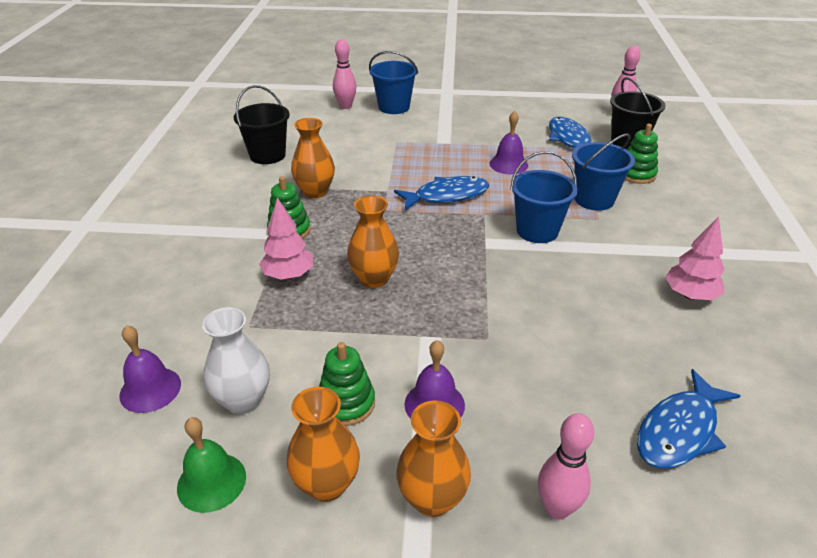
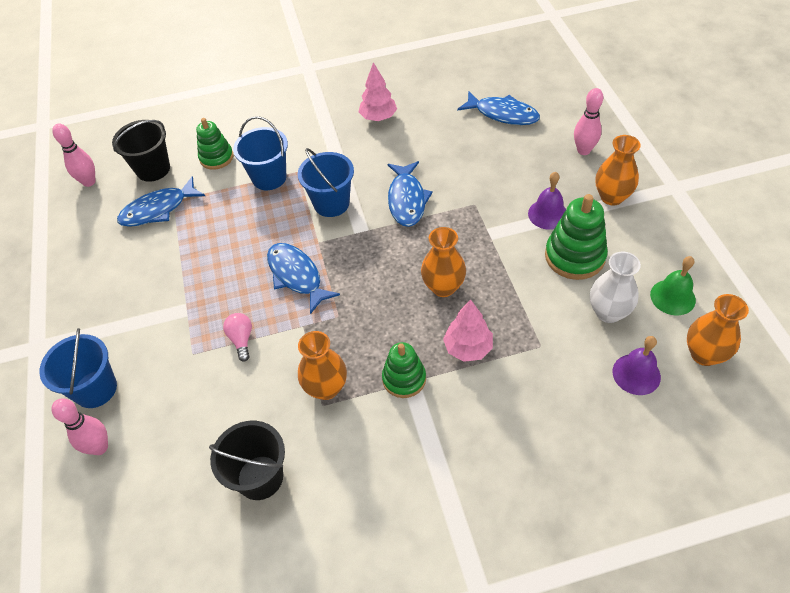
camera: 105 degrees left, 15 degrees up
orange vase [287,387,360,502] -> orange vase moved to [687,294,749,366]
green stacking toy [319,342,375,426] -> green stacking toy [545,194,608,280], size x1.51
purple bell [490,111,528,174] -> none
none -> pink light bulb [223,313,252,362]
none -> blue fish [388,161,433,227]

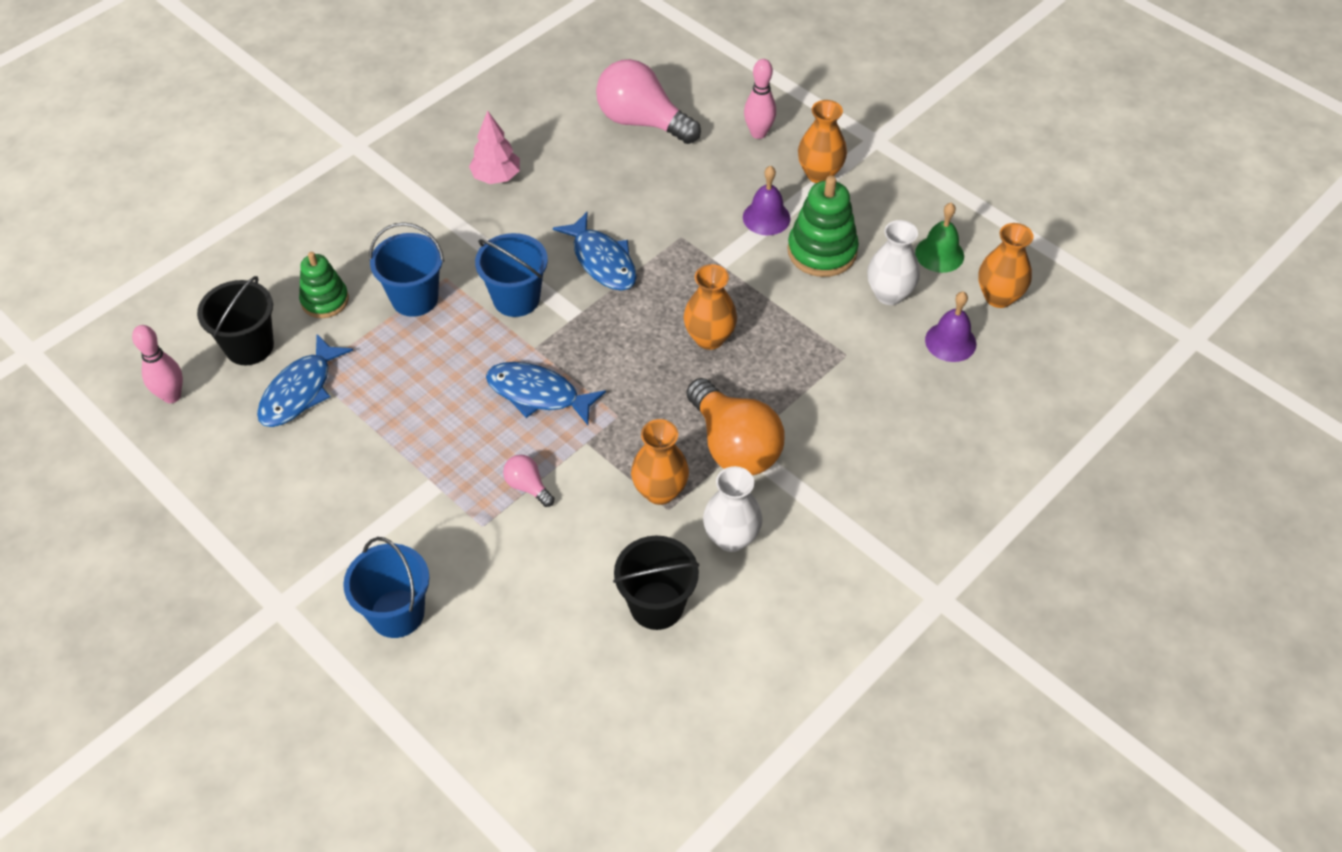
camera: 35 degrees left, 0 degrees up
pink bowling pin [51,398,108,455] -> none
green stacking toy [382,342,426,398] -> orange light bulb [686,378,785,475]
pink tree [443,299,493,362] -> none
blue fish [457,91,540,125] -> pink light bulb [596,59,701,144]
none -> white vase [703,466,762,552]

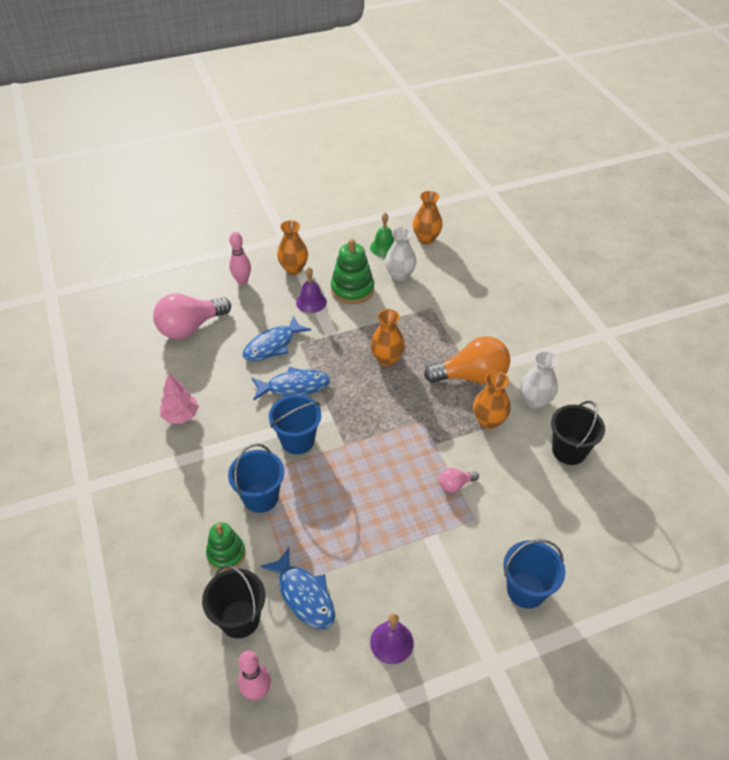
camera: 65 degrees left, 5 degrees down
blue fish [486,362,606,425] -> blue fish moved to [243,316,311,361]
purple bell [925,292,976,362] -> purple bell moved to [370,613,414,664]

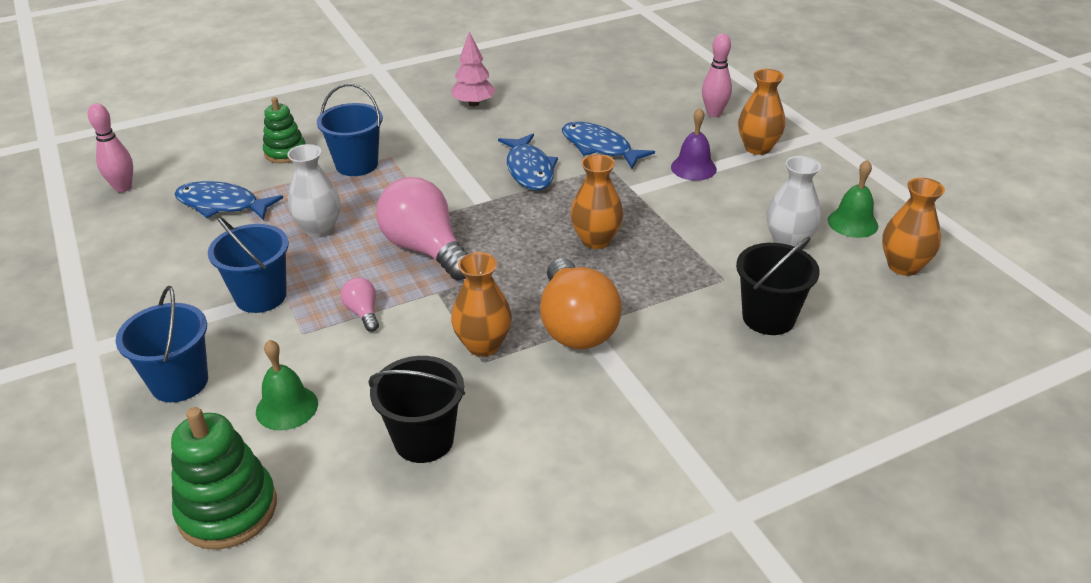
camera: 85 degrees right, 10 degrees down
pink light bulb [153,293,231,339] -> pink light bulb moved to [376,177,469,280]
black bucket [202,565,266,638] -> black bucket moved to [736,237,820,335]
blue fish [260,548,335,629] -> blue fish turned 60 degrees clockwise [175,181,283,220]
blue bucket [269,395,321,454] -> blue bucket moved to [208,216,289,313]
green stacking toy [331,238,374,304] -> green stacking toy moved to [171,407,277,549]
purple bell [370,613,414,664] -> none
white vase [521,351,558,409] -> white vase moved to [287,144,340,238]
none -> green bell [256,340,318,430]

